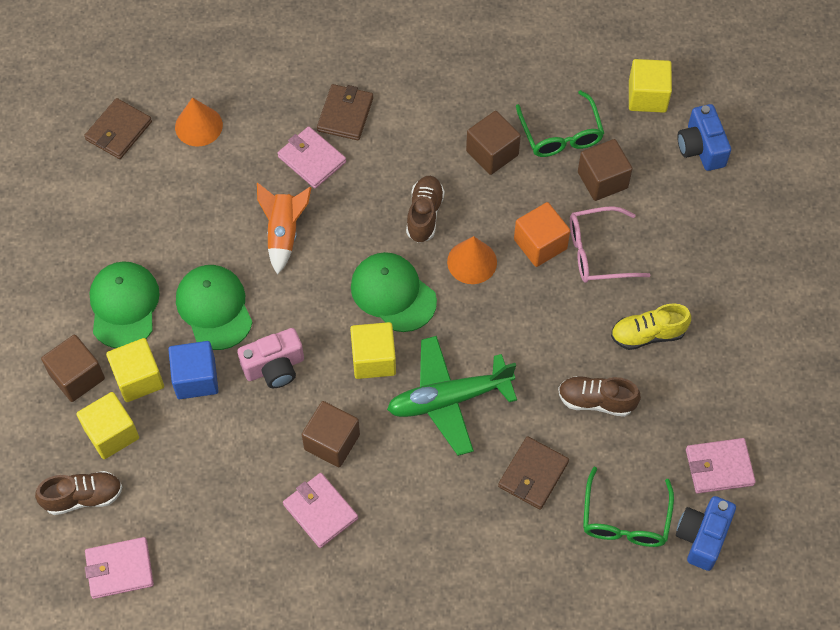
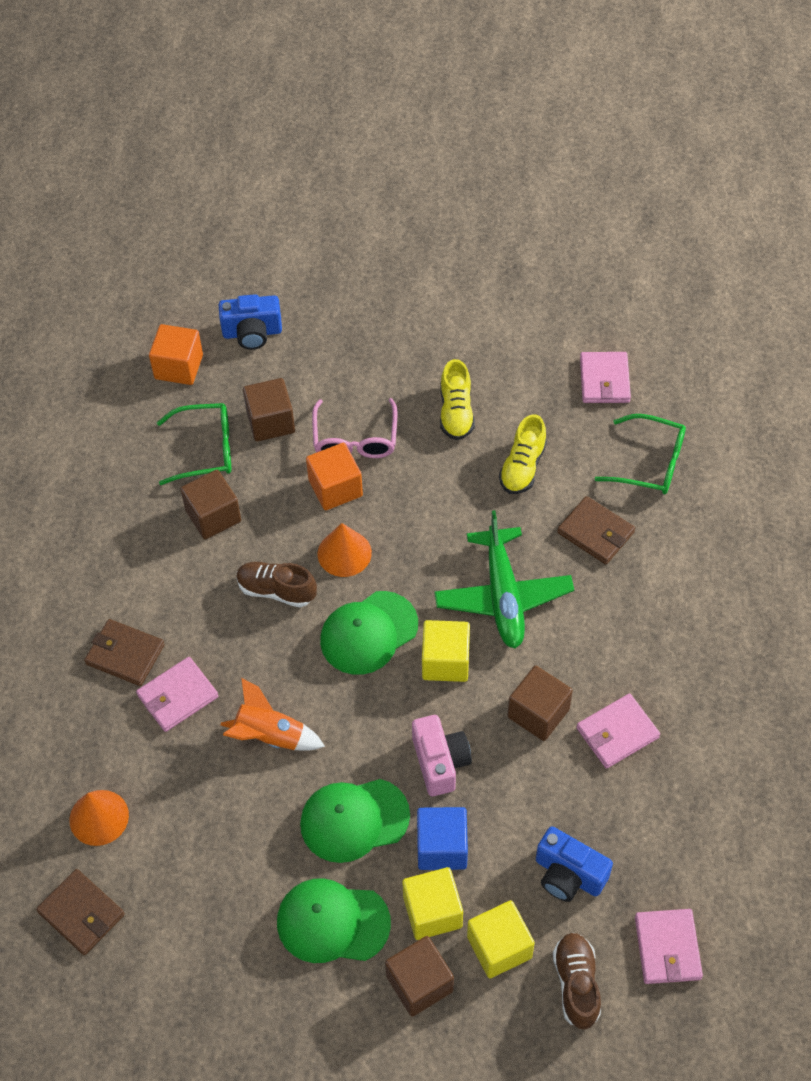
camera: 80 degrees left, 5 degrees down
brown shoe [558,376,641,417] -> yellow shoe [499,414,547,494]
yellow cube [629,59,672,113] -> orange cube [149,324,203,385]
blue camera [676,496,736,571] -> blue camera moved to [536,826,613,902]

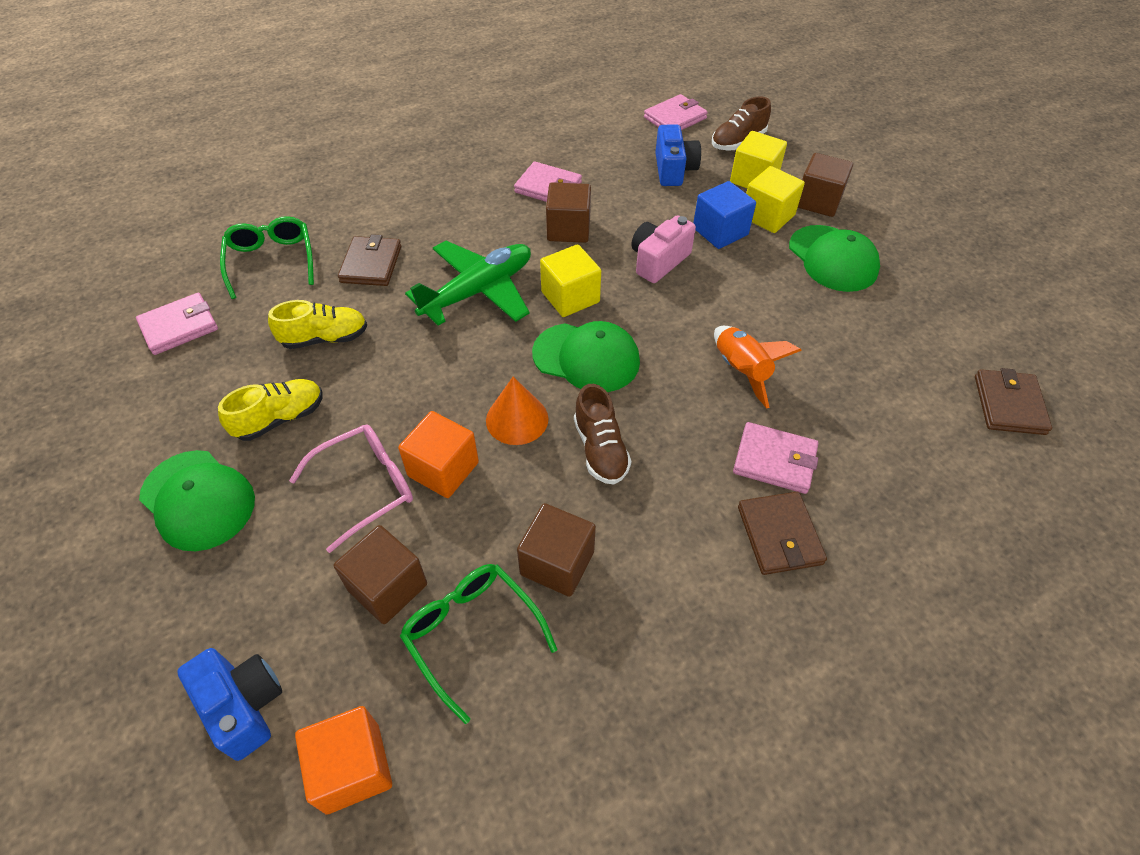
camera: 125 degrees left, 5 degrees down
orange cone [69,790,129,846] -> none
green cap [300,779,410,863] -> green cap moved to [139,450,255,551]

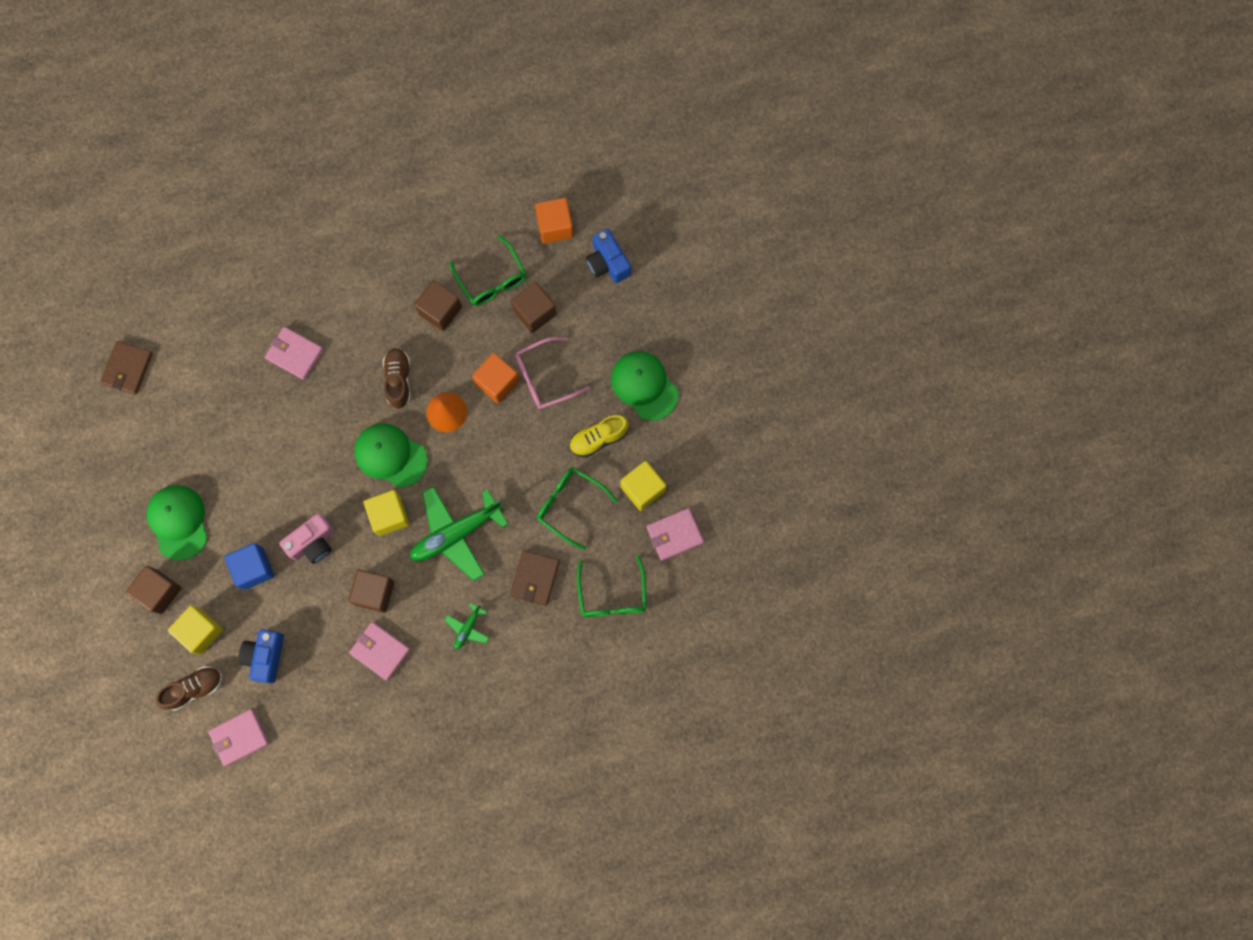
camera: 170 degrees left, 25 degrees up
yellow shoe [268,300,367,349] -> green glasses [537,467,618,550]
orange rocket [714,326,802,409] -> none
brown wallet [738,492,827,575] -> none
yellow cube [746,166,805,233] -> yellow cube moved to [620,461,666,511]
none -> green plane [444,603,489,649]

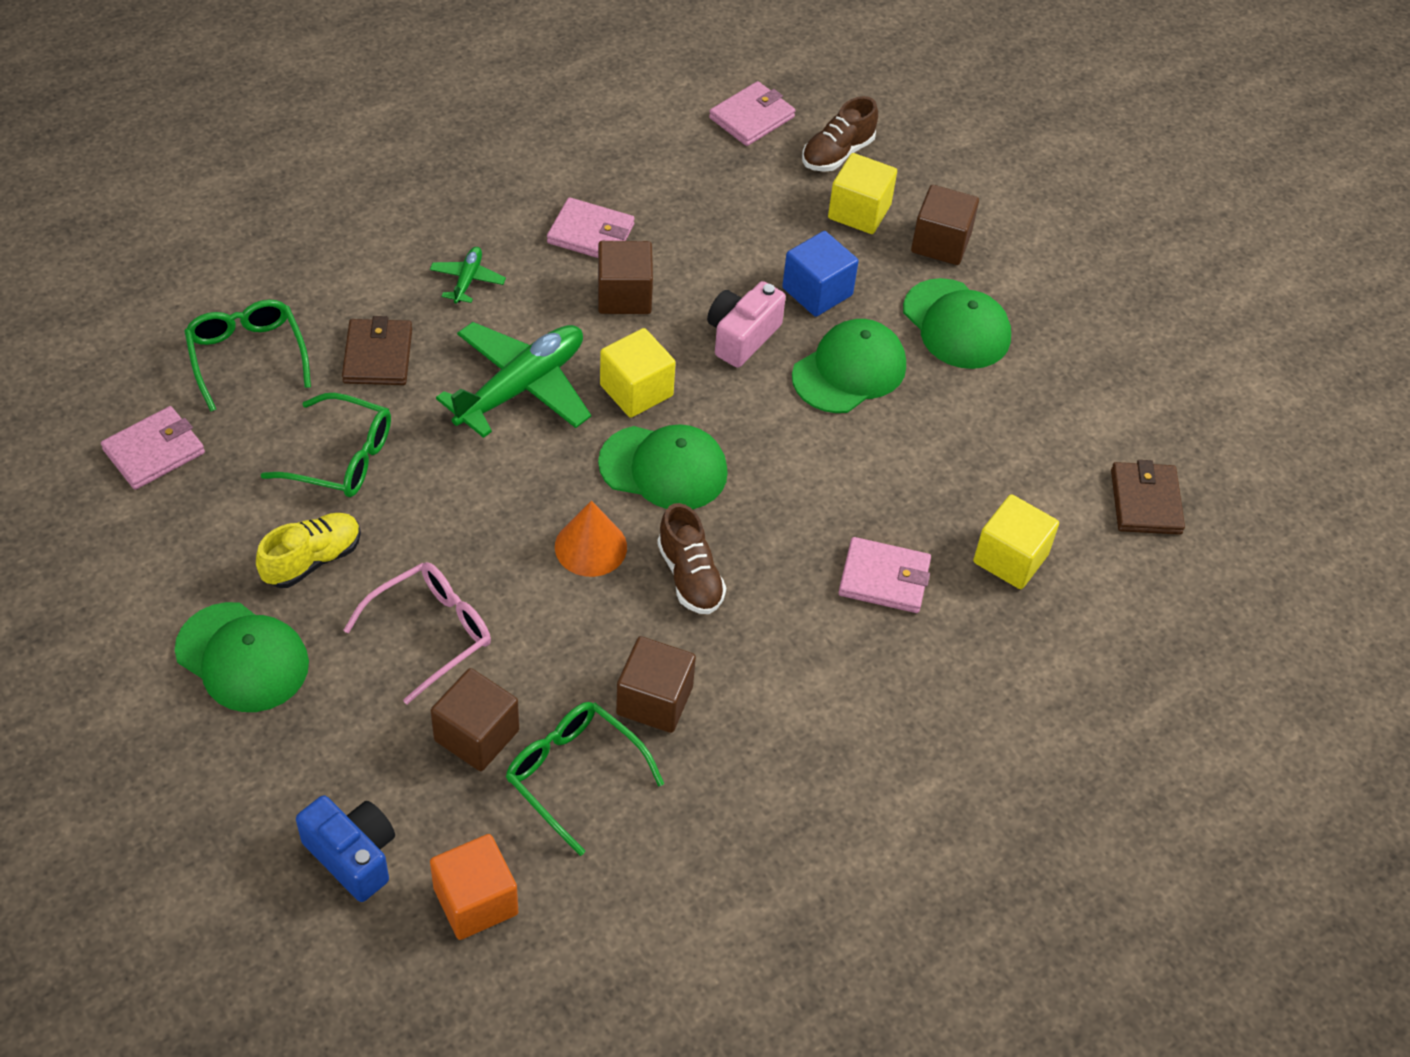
camera: 160 degrees right, 25 degrees down
blue camera [238,629,284,683] -> none
orange cube [472,353,520,404] -> none
yellow cube [620,461,666,511] -> yellow cube moved to [973,494,1059,589]
none -> green cap [792,319,906,413]

